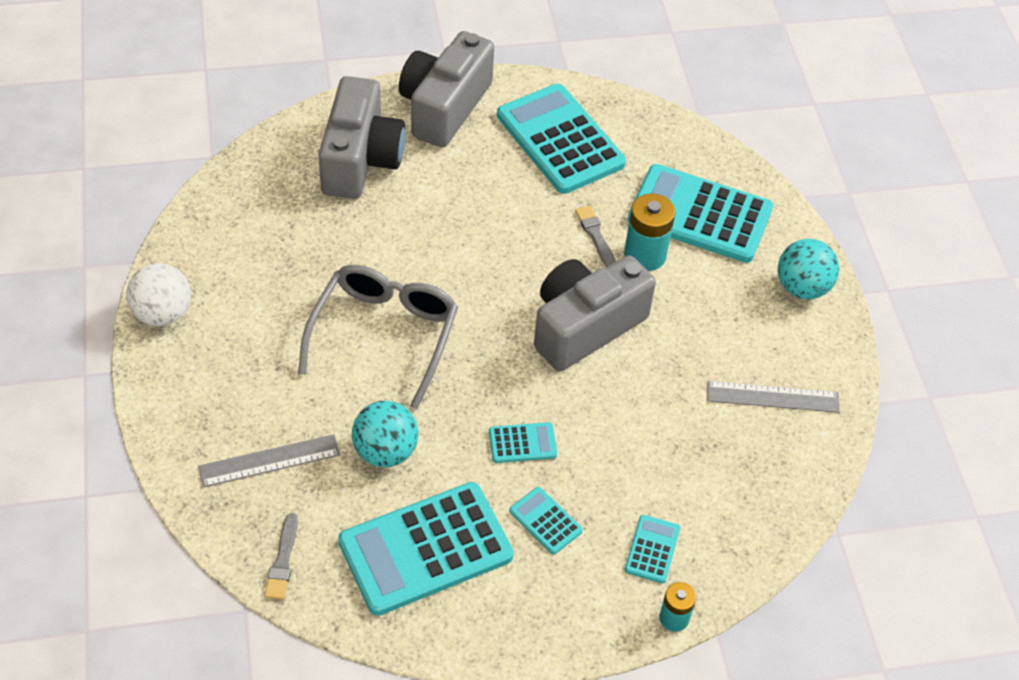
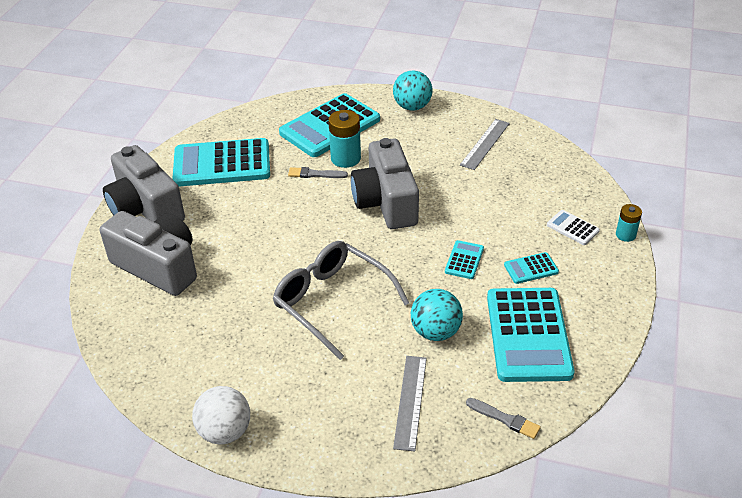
camera: 60 degrees left, 10 degrees down
turquoise calculator [625,515,680,584] -> white calculator [547,210,600,245]

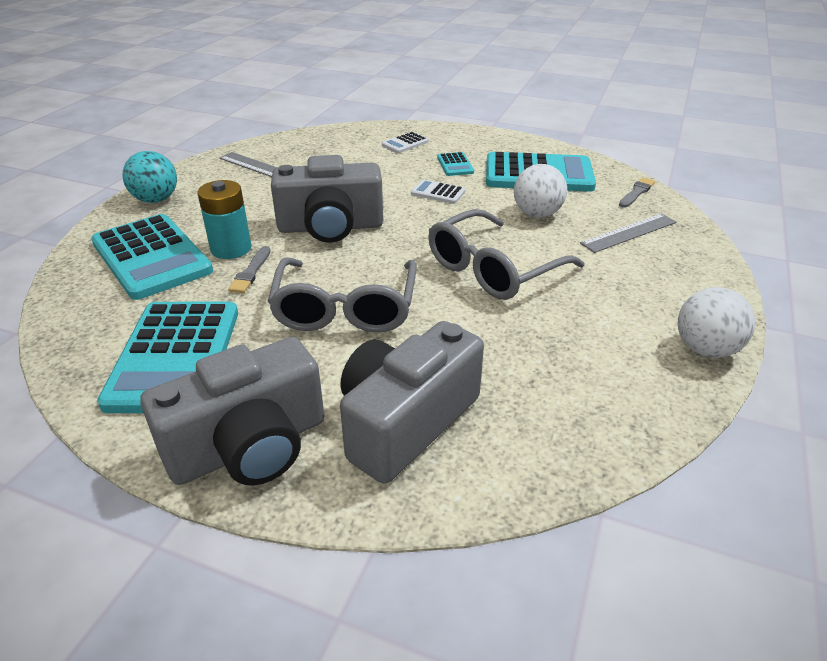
camera: 85 degrees left, 5 degrees down
grey ruler [393,356,427,452] -> grey ruler turned 45 degrees counterclockwise [580,213,676,253]
turquoise ball [411,289,463,341] -> white ball [514,164,567,217]
turquoise calculator [445,240,484,279] -> white calculator [411,179,466,204]
turquoise battery [616,204,642,242] -> none
none -> grey glasses [268,258,417,333]

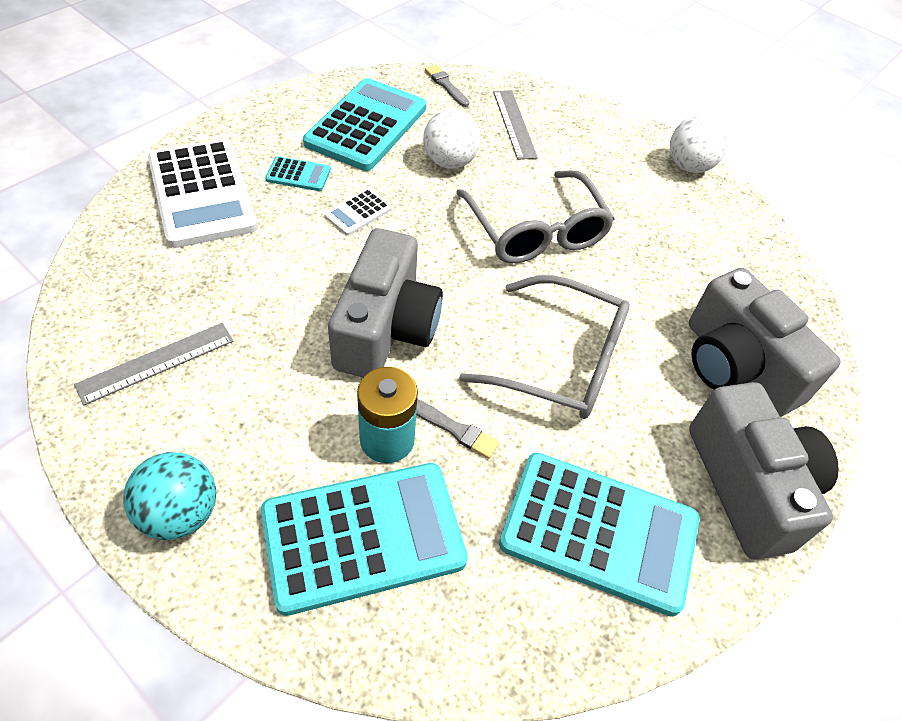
camera: 75 degrees left, 15 degrees up
white calculator [382,132,429,153] -> white calculator [148,139,258,248], size x2.27

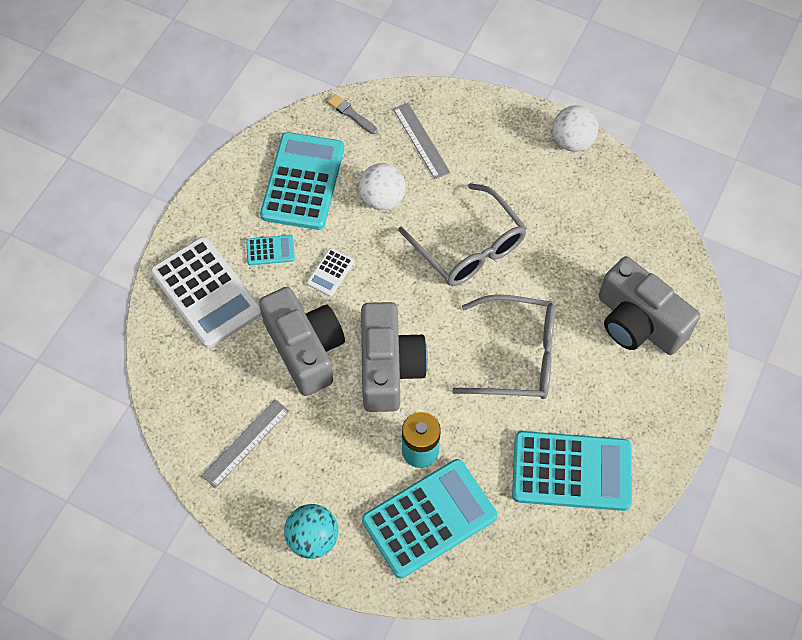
camera: 10 degrees left, 10 degrees up
grey brush [416,399,500,459] -> none
grey camera [689,382,839,560] -> grey camera moved to [259,287,345,396]

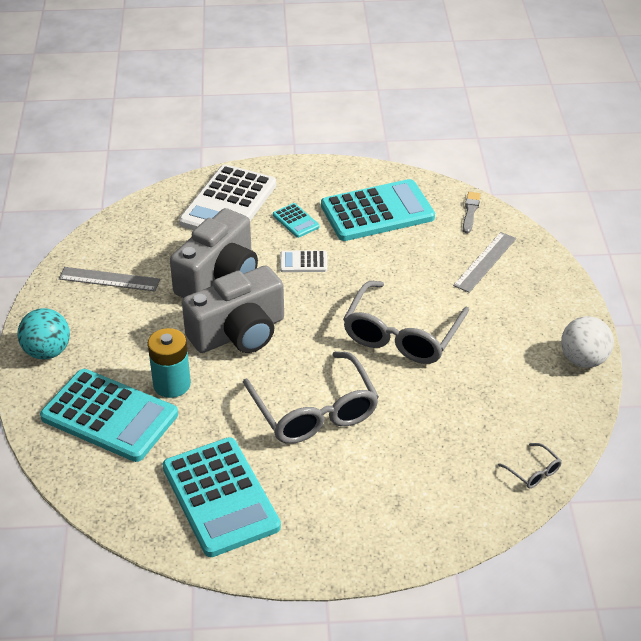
camera: 60 degrees right, 20 degrees down
white ball [359,163,406,210] -> none
grey camera [599,256,700,355] -> none
none -> grey glasses [498,443,562,488]

